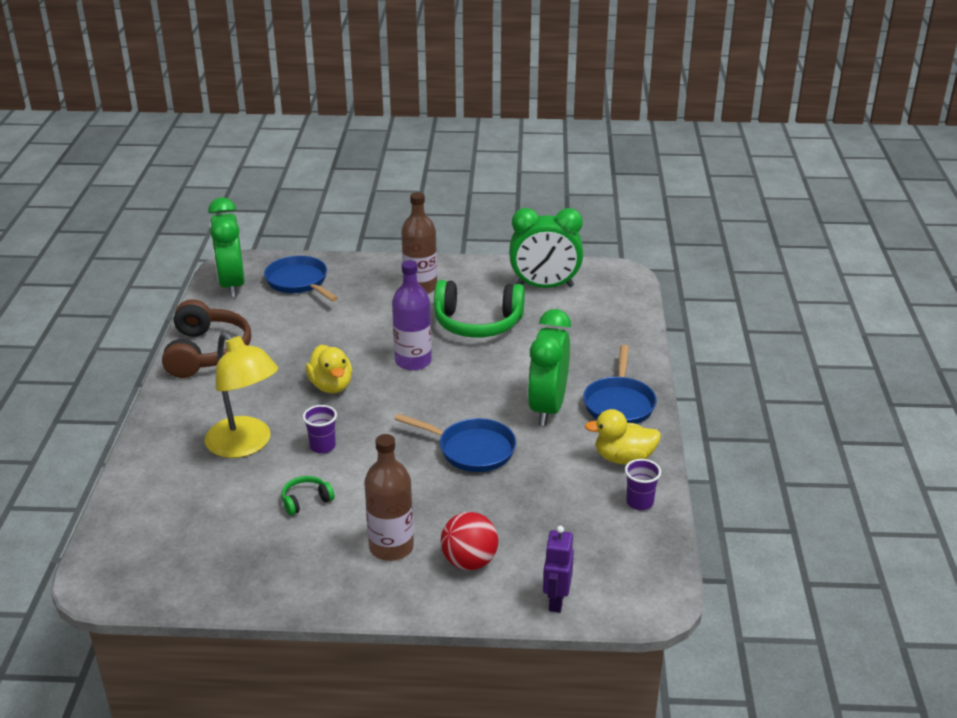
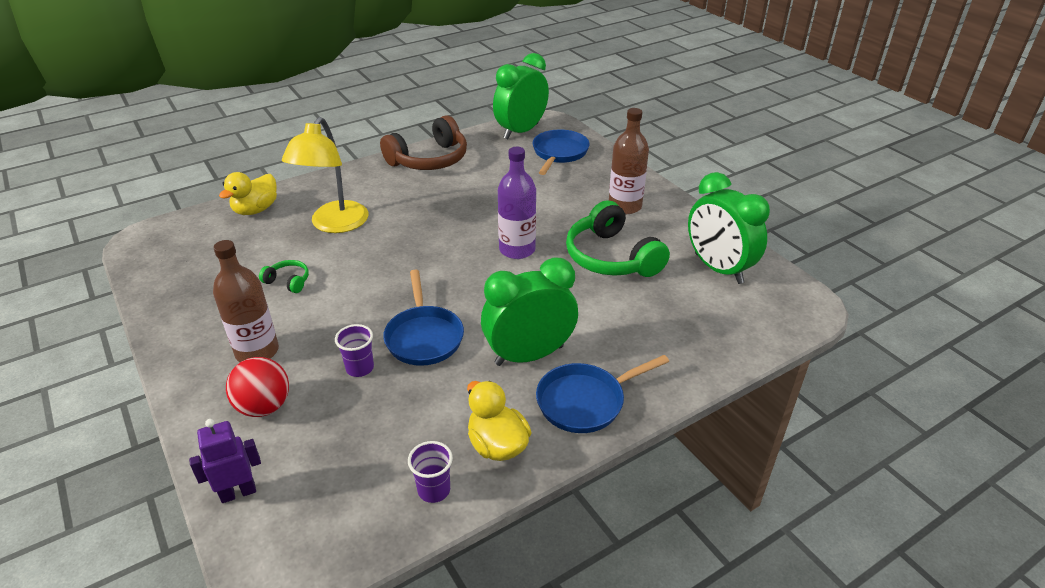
camera: 55 degrees right, 5 degrees up
purple cup [303,405,337,454] -> purple cup moved to [335,324,374,377]
yellow duck [306,345,352,393] -> yellow duck moved to [219,172,277,215]

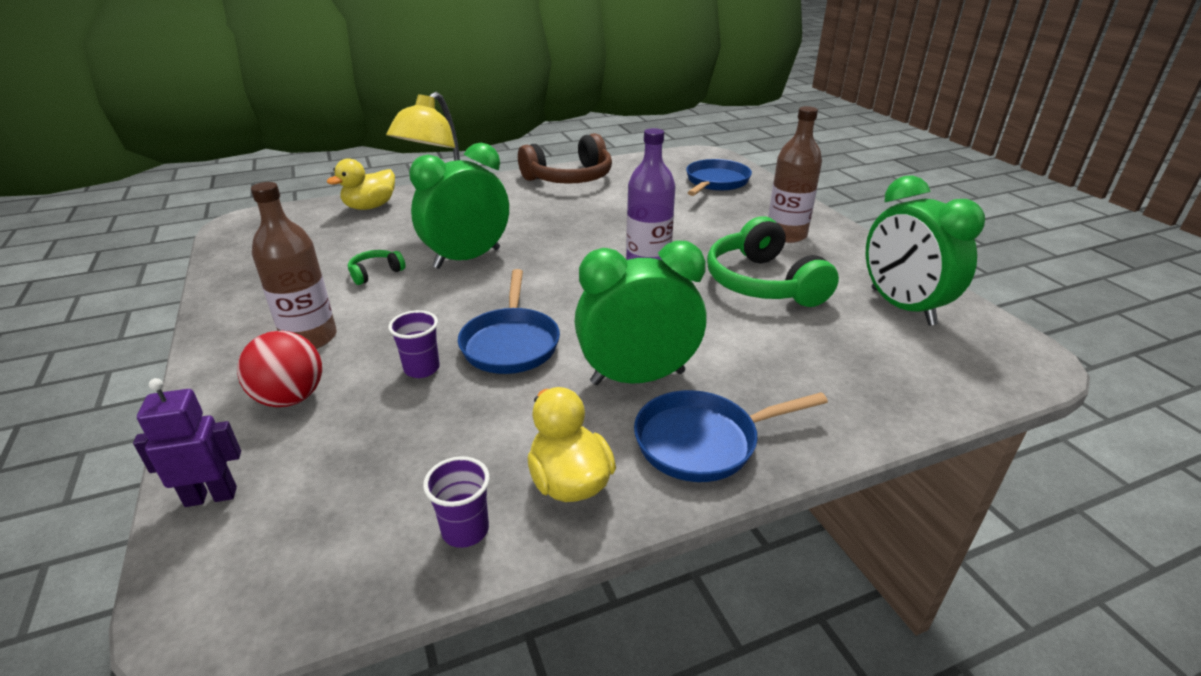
camera: 10 degrees right, 5 degrees down
green headphones [259,260,309,293] -> green headphones turned 75 degrees counterclockwise [348,250,406,285]
green clock [493,53,549,139] -> green clock moved to [409,143,509,269]

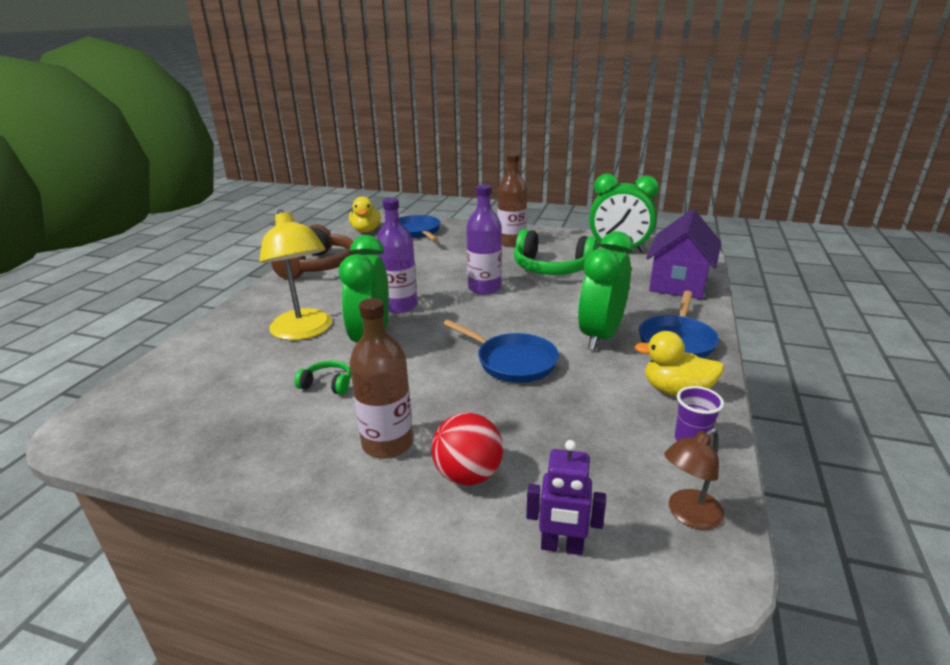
camera: 50 degrees left, 5 degrees down
purple robot [133,378,241,507] -> purple robot turned 105 degrees counterclockwise [526,440,606,555]
yellow duck [327,158,395,210] -> yellow duck moved to [349,196,381,232]
green headphones [348,250,406,285] -> green headphones turned 105 degrees clockwise [295,360,351,395]
purple cup [388,310,440,378] -> none
none -> purple bottle [377,198,418,313]
none -> purple house [646,209,721,299]
none -> brown lamp [665,428,724,530]

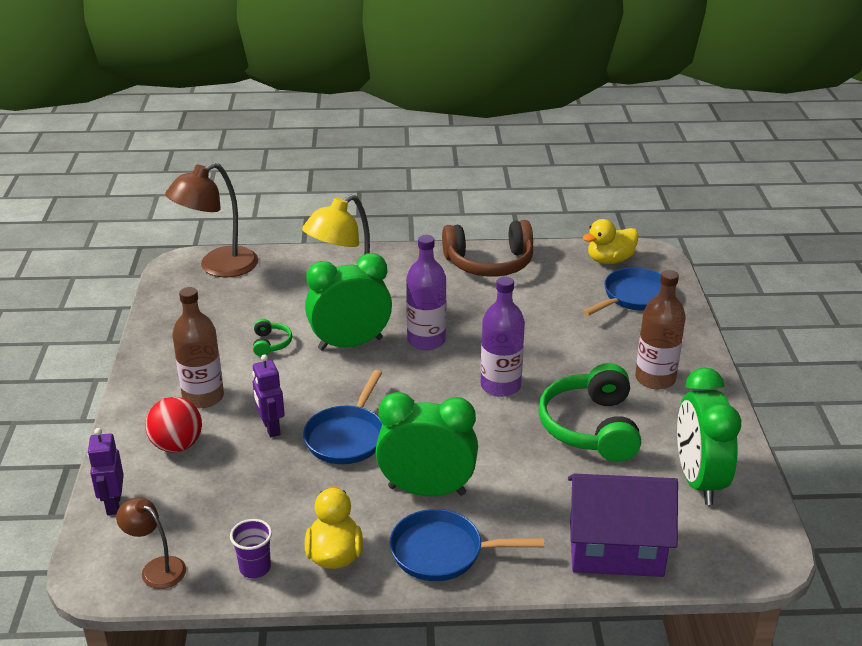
camera: 70 degrees right, 5 degrees up
none -> brown lamp [165,162,258,277]
none -> purple robot [252,354,285,437]

